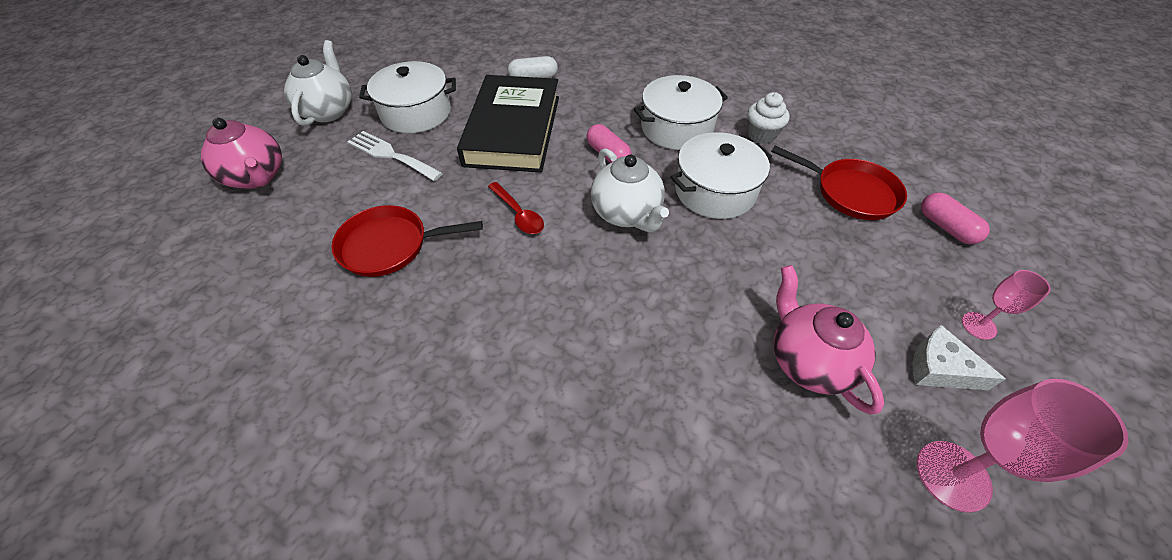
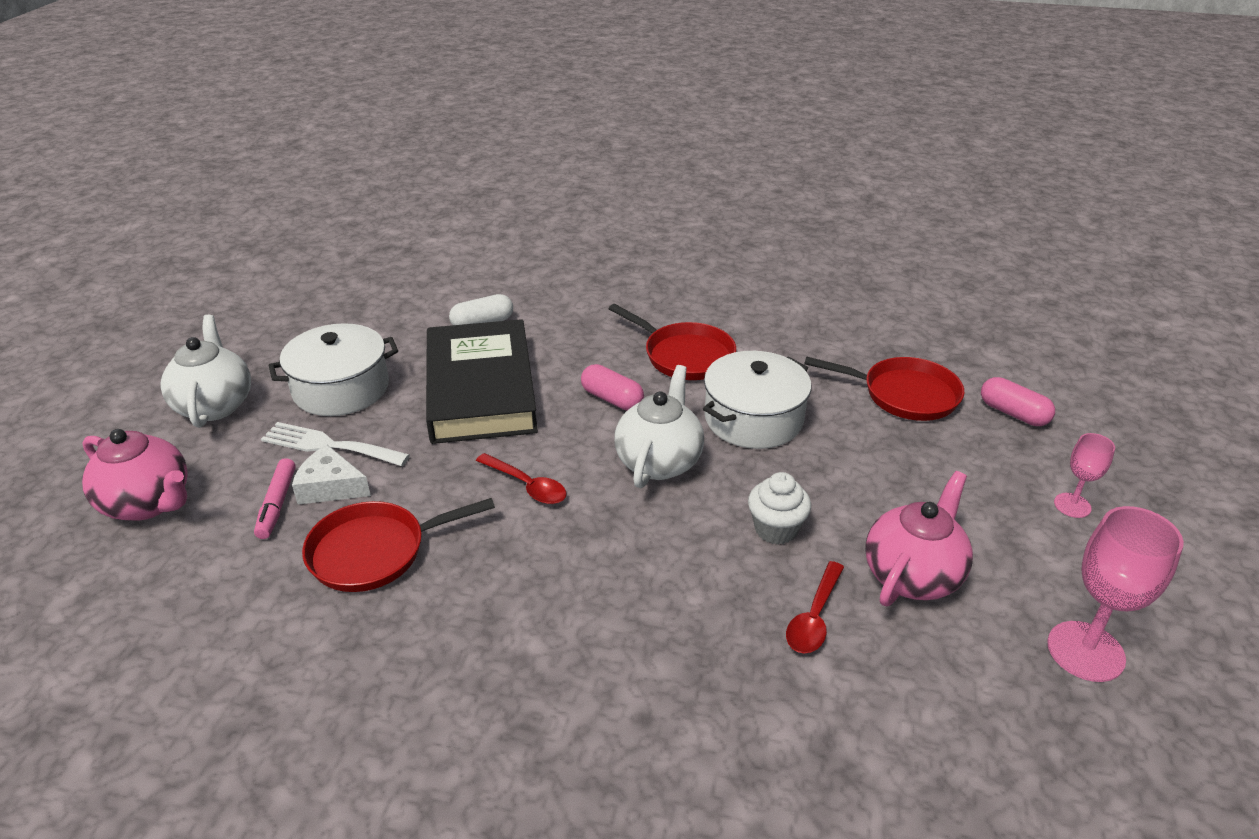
camera: 15 degrees left, 15 degrees down
white teapot [591,148,669,233] -> white teapot turned 120 degrees counterclockwise [614,365,704,488]
white pot [634,75,728,150] -> red pan [609,304,736,380]
white cupcake [747,92,790,144] -> white cupcake moved to [748,472,811,544]
pink teapot [774,265,884,415] -> pink teapot turned 75 degrees clockwise [865,471,973,606]
white cheese [913,325,1006,390] -> white cheese moved to [292,445,371,505]
none -> pink marker [254,458,296,539]
none -> red spoon [786,561,844,653]

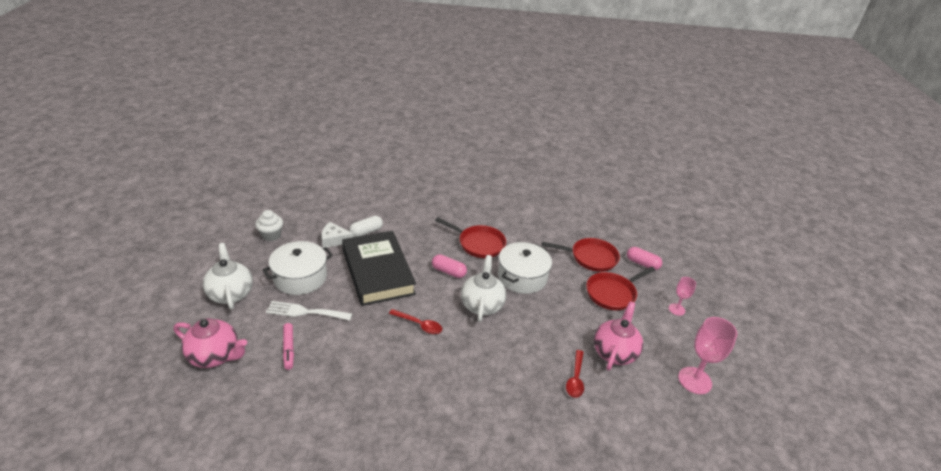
camera: 15 degrees left, 0 degrees up
white cheese [292,445,371,505] -> white cheese moved to [321,222,354,248]
red pan [302,498,495,592] -> red pan moved to [586,266,655,310]
white cupcake [748,472,811,544] -> white cupcake moved to [255,210,283,241]

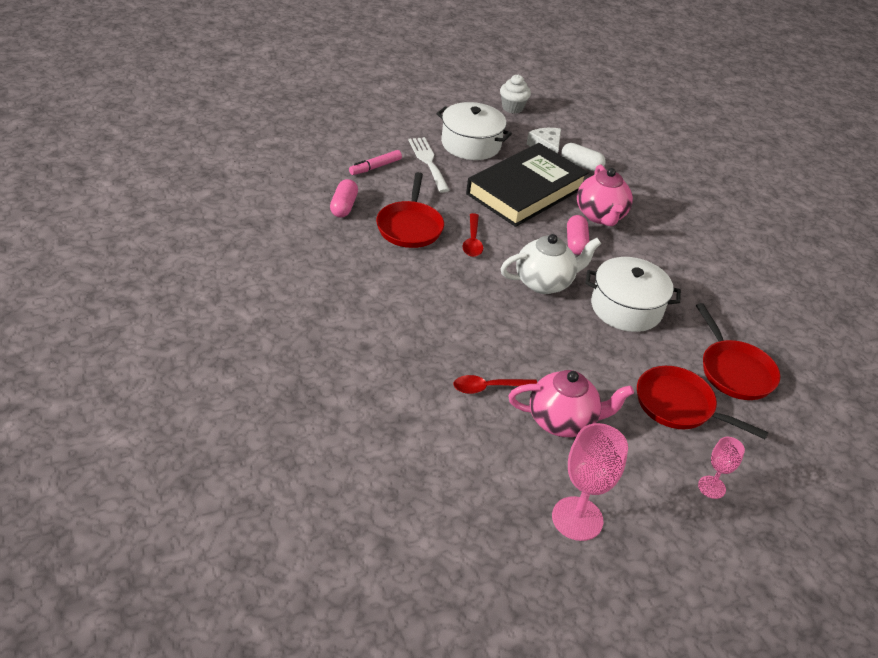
camera: 65 degrees right, 5 degrees up
pink teapot [174,318,247,368] -> pink teapot moved to [577,164,633,226]
white teapot [203,243,253,309] -> none
red pan [435,217,506,258] -> red pan moved to [376,172,444,248]
pink capsule [627,247,662,270] -> pink capsule moved to [330,179,358,218]

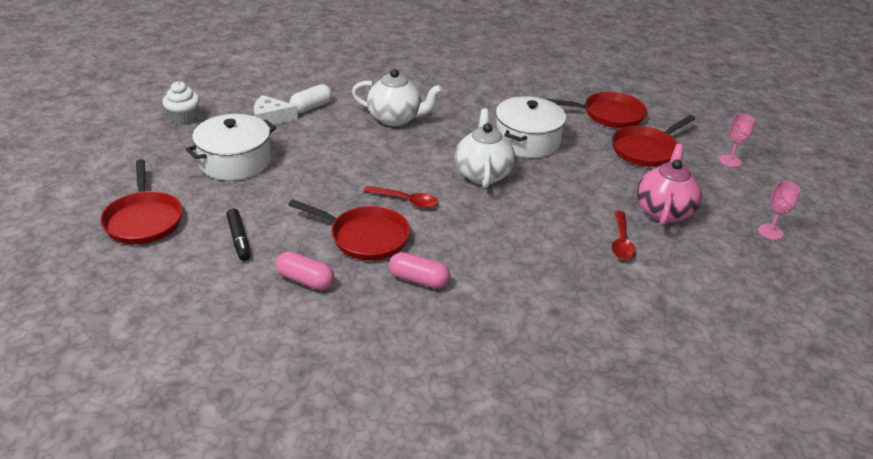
camera: 70 degrees left, 5 degrees down
pink marker [349,150,402,175] -> black marker [226,208,251,261]
white fork [408,137,450,193] -> none
black book [466,143,589,227] -> none
pink goblet [552,423,628,541] -> pink goblet [758,181,800,240], size x0.56
pink capsule [567,215,590,255] -> pink capsule moved to [389,252,450,289]
pink teapot [577,164,633,226] -> white teapot [352,69,443,126]
none -> red pan [100,159,183,244]

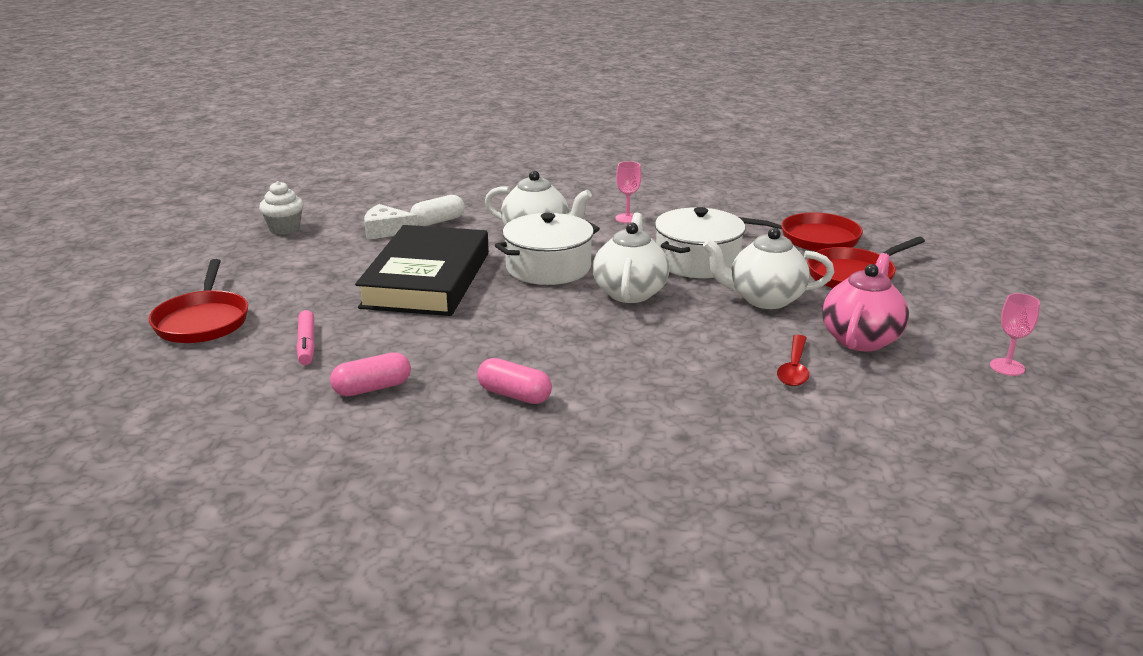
camera: 10 degrees right, 10 degrees down
white pot [186,114,276,181] -> white pot moved to [495,213,600,285]
black marker [226,208,251,261] -> pink marker [296,310,315,365]
pink capsule [276,251,334,290] -> pink capsule turned 60 degrees counterclockwise [330,352,411,396]
red pan [289,199,410,260] -> none
red spoon [363,186,439,209] -> none
pink goblet [720,114,755,167] -> pink goblet moved to [615,161,641,223]
none -> black book [355,225,489,316]
none -> white teapot [703,228,834,309]

